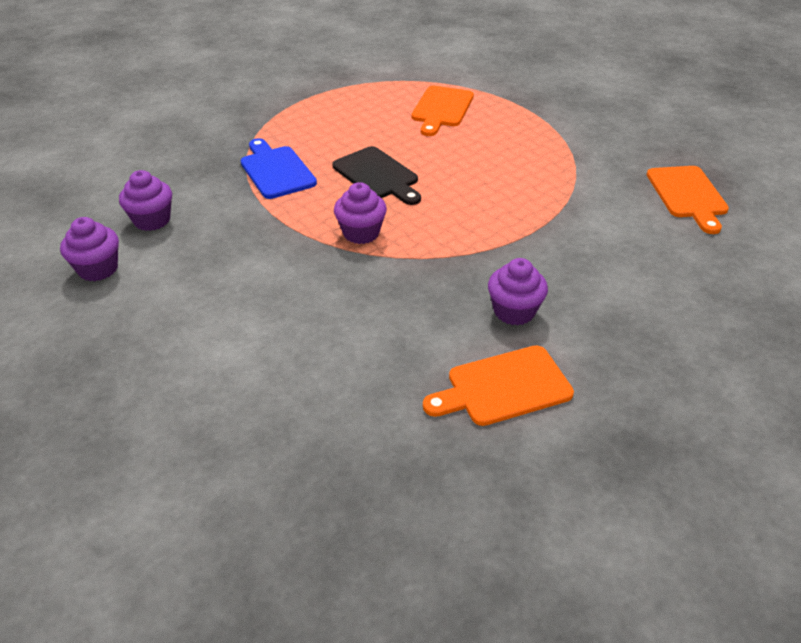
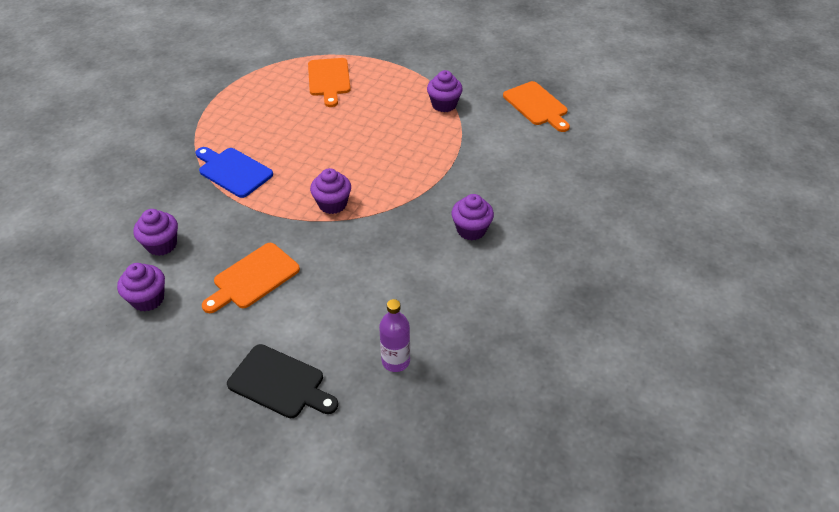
camera: 25 degrees left, 5 degrees up
black cutting board [332,146,421,205] -> black cutting board moved to [227,344,338,419]
orange cutting board [423,345,574,426] -> orange cutting board moved to [202,243,300,313]
none -> purple bottle [379,299,410,372]
none -> purple cupcake [427,70,463,112]

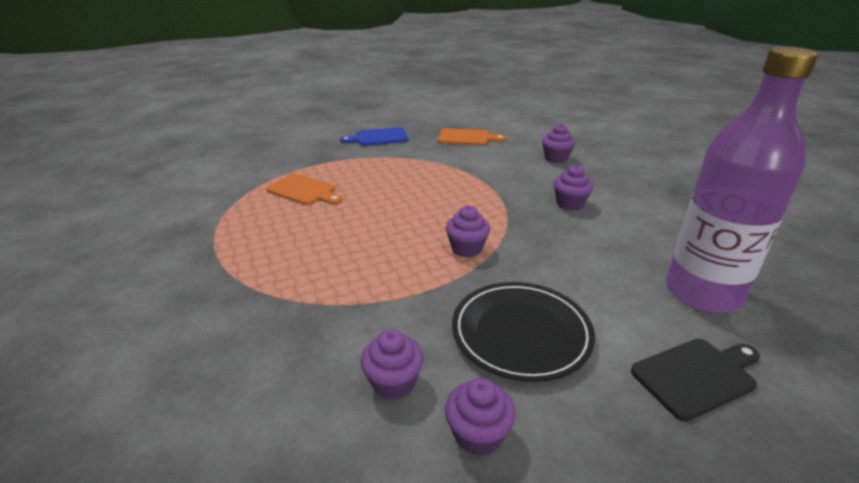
camera: 50 degrees left, 15 degrees down
blue cutting board [195,147,273,198] -> blue cutting board moved to [340,127,409,146]
orange cutting board [202,243,300,313] -> black plate [452,282,595,382]
purple bottle [379,299,410,372] -> purple bottle [666,47,818,313], size x2.43
purple cupcake [427,70,463,112] -> purple cupcake moved to [542,124,575,163]

